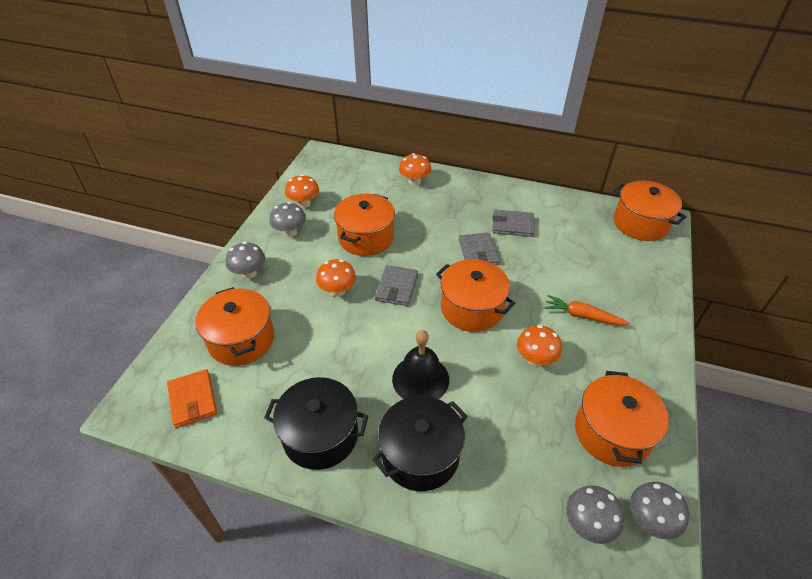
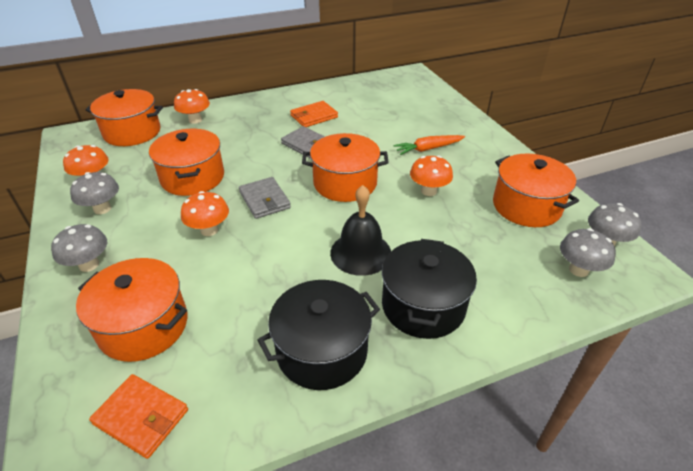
camera: 40 degrees left, 5 degrees down
grey wallet [492,210,534,237] -> orange wallet [290,101,338,127]
orange pot [614,181,686,241] -> orange pot moved to [86,89,163,146]

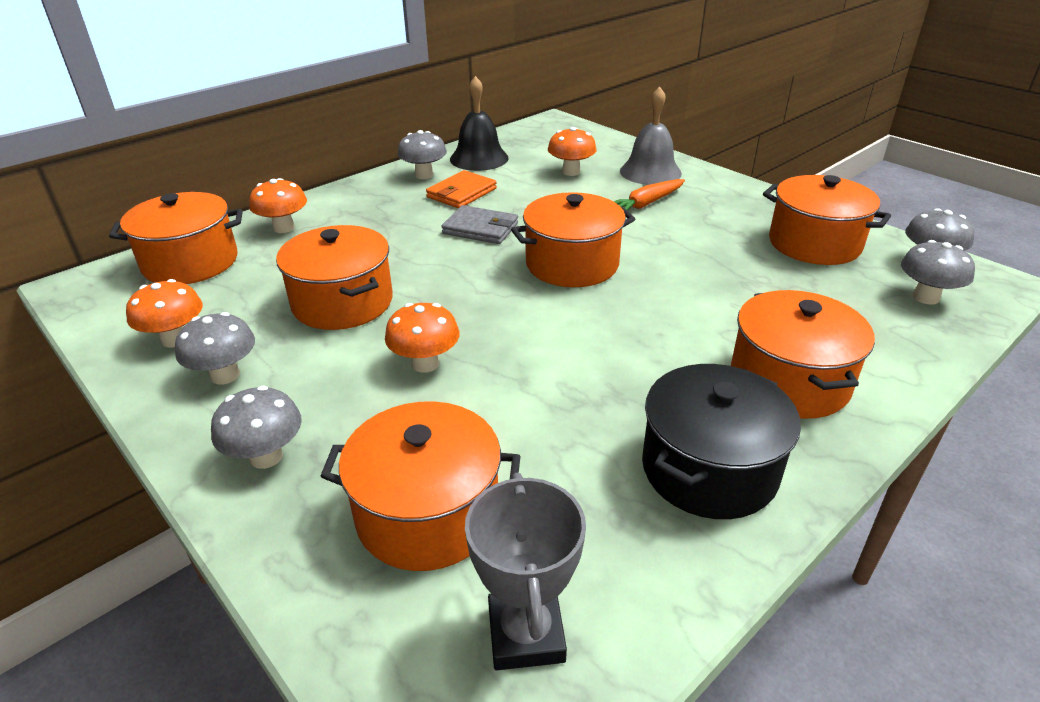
camera: 20 degrees left, 5 degrees down
orange wallet [89,374,188,459] -> grey trophy [465,473,586,670]
grey wallet [239,177,291,219] -> none
black bell [330,185,391,276] -> black bell moved to [450,76,509,171]
black pot [382,239,477,339] -> orange pot [731,290,875,419]
orange mushroom [410,155,453,196] -> orange mushroom moved to [548,127,597,176]
none -> grey mushroom [397,130,447,179]
none -> grey bell [620,87,682,185]

